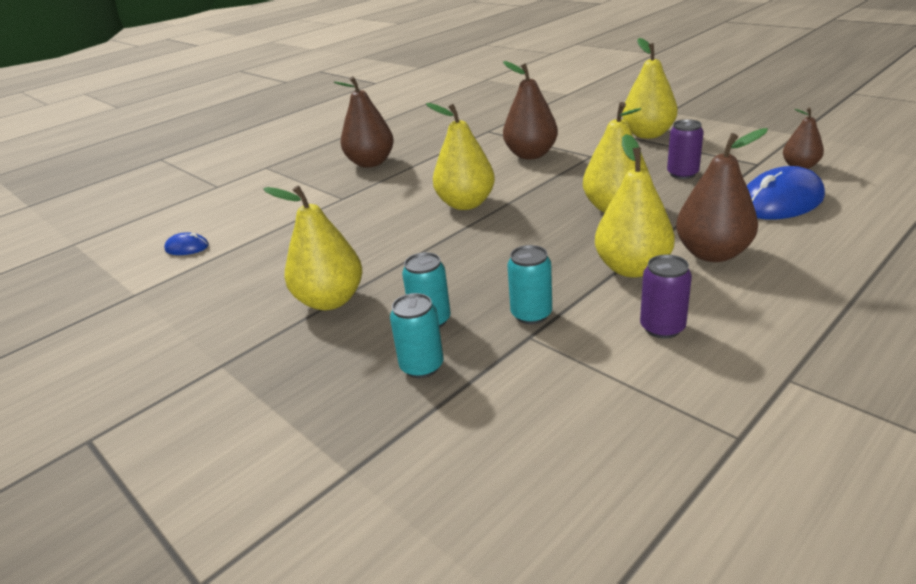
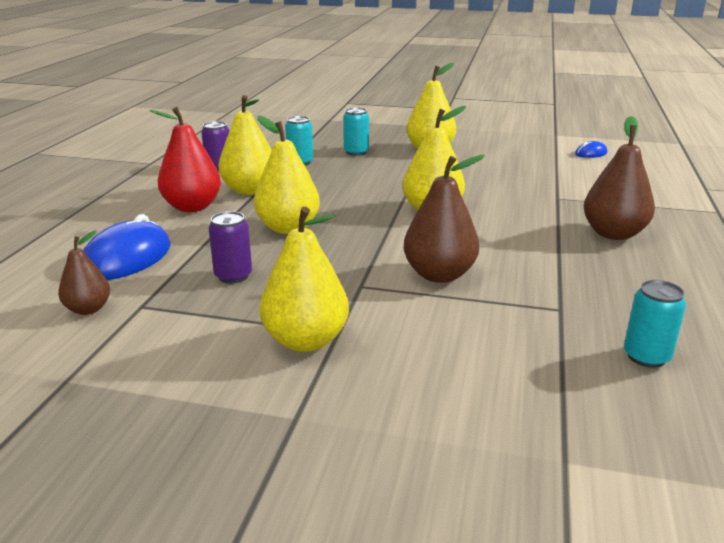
camera: 145 degrees right, 5 degrees down
turquoise can [390,293,443,378] -> turquoise can moved to [624,280,686,368]
brown pear [676,128,768,262] -> red pear [150,107,221,212]

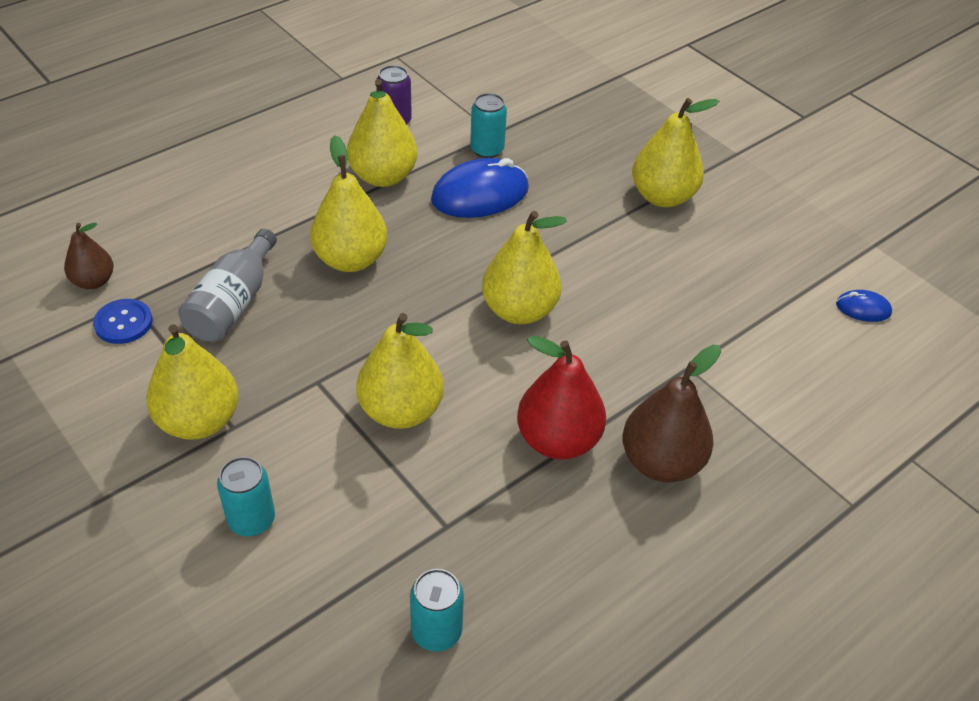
camera: 35 degrees right, 20 degrees up
blue mouse [83,214,171,280] -> blue mouse moved to [431,158,529,218]
red pear [150,107,221,212] -> red pear moved to [517,336,606,460]
purple can [209,211,252,284] -> grey bottle [178,229,277,342]
turquoise can [343,107,369,156] -> turquoise can moved to [217,457,275,536]
brown pear [403,155,485,283] -> yellow pear [356,313,444,429]
none -> blue button [93,299,153,344]

